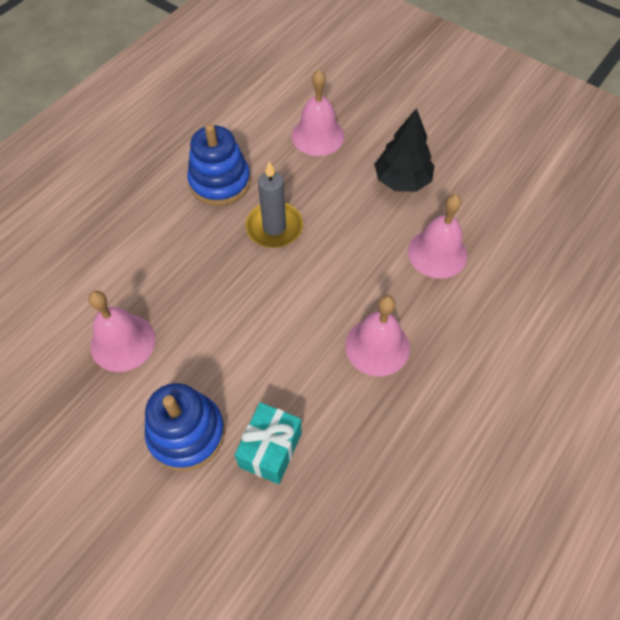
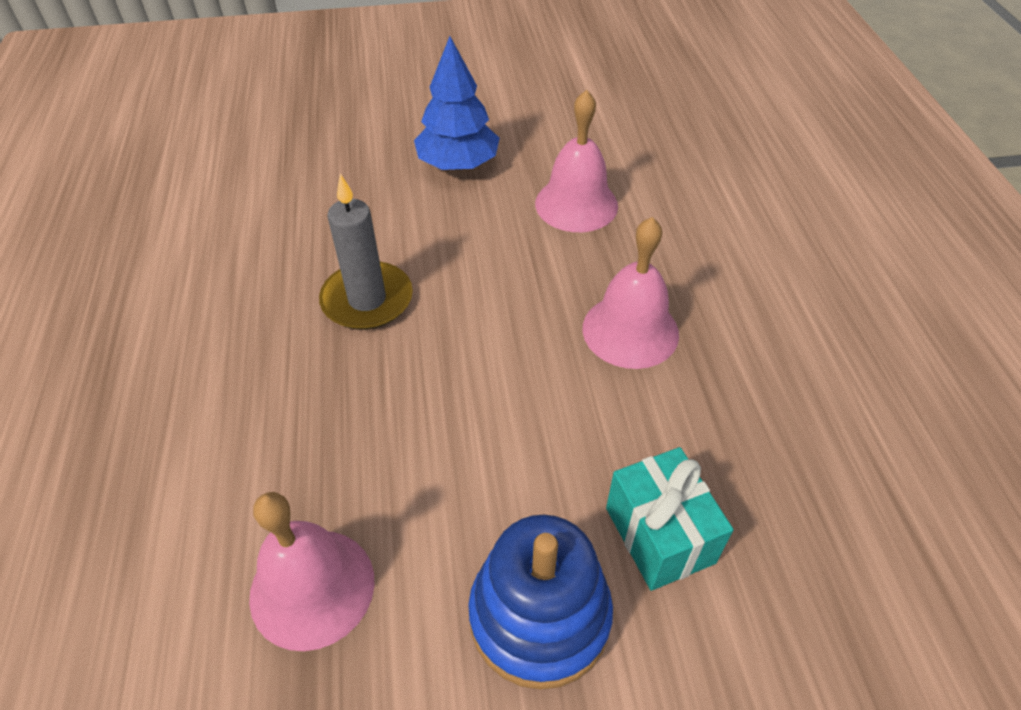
camera: 45 degrees left, 10 degrees down
blue stacking toy [187,124,251,206] -> none
pink bell [292,70,344,156] -> none
black tree [374,108,434,192] -> blue tree [414,36,500,170]

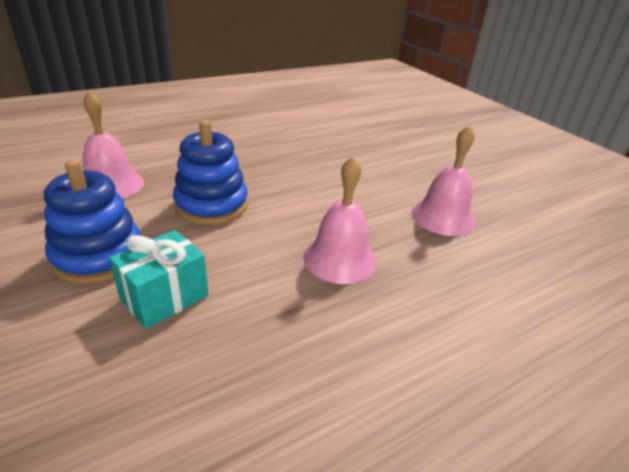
camera: 65 degrees right, 15 degrees down
grey candle [319,174,413,330] -> none
blue tree [414,36,500,170] -> none
none -> blue stacking toy [173,120,248,225]

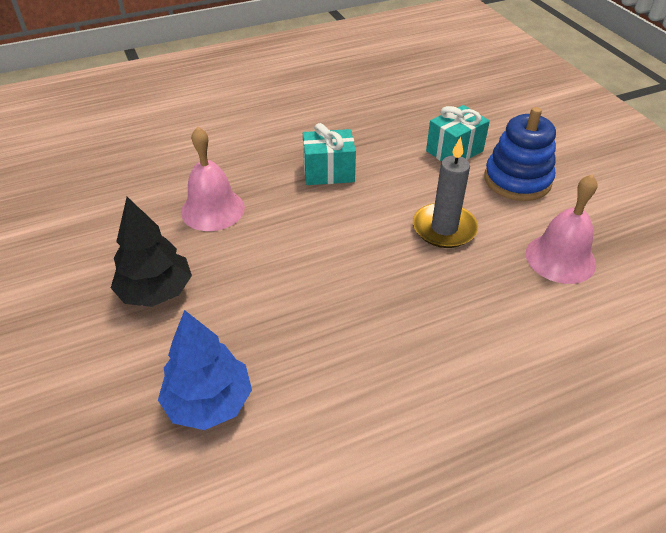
camera: 170 degrees left, 10 degrees up
blue stacking toy [173,120,248,225] -> grey candle [413,137,478,248]
pink bell [303,156,377,284] -> turquoise gift [303,123,356,185]
none -> black tree [111,197,192,307]
none -> blue tree [158,310,252,430]

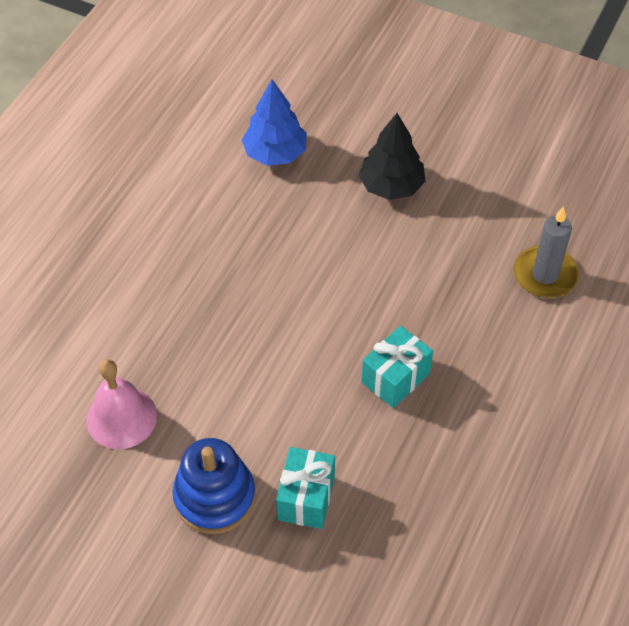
camera: 140 degrees right, 10 degrees up
pink bell [181,127,245,231] -> none
grey candle [413,137,478,248] -> grey candle moved to [514,206,579,298]

